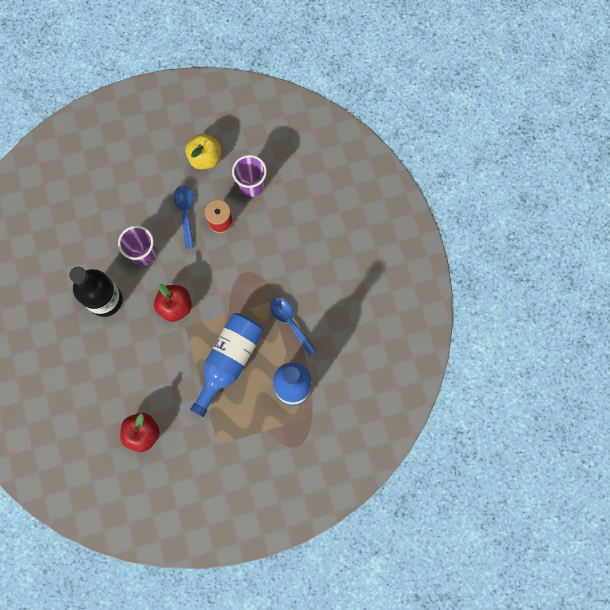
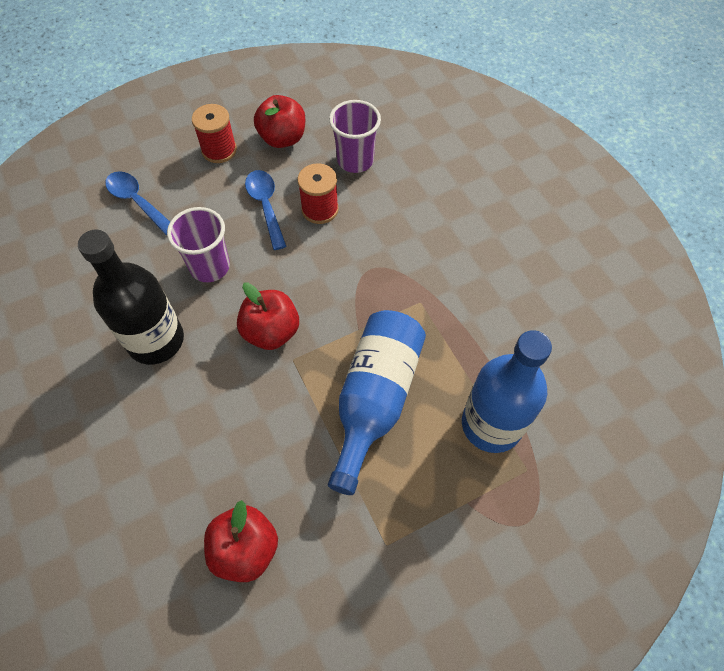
camera: 10 degrees left, 15 degrees down
yellow apple [185,134,221,169] -> red apple [254,95,305,148]
blue spoon [270,298,317,356] -> blue spoon moved to [105,171,170,235]
none -> red spool [192,104,237,163]

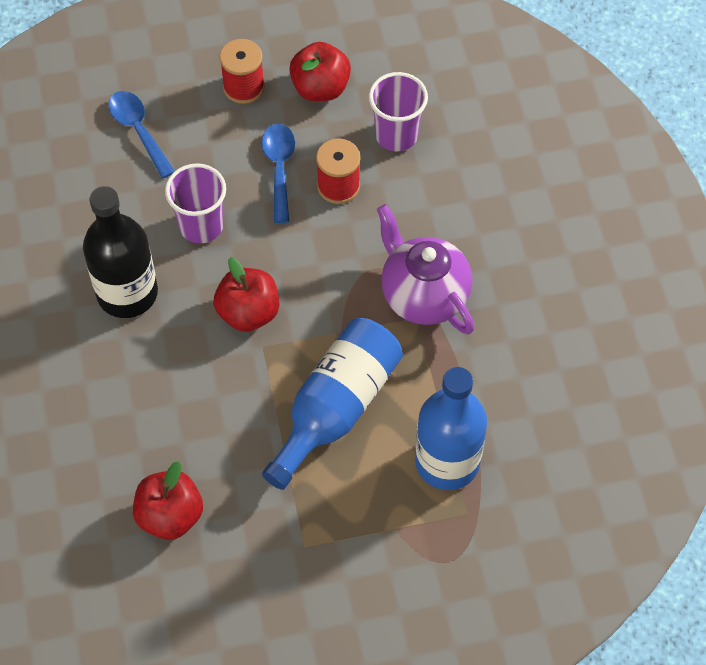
camera: 15 degrees right, 0 degrees up
none -> purple teapot [377,204,474,334]

